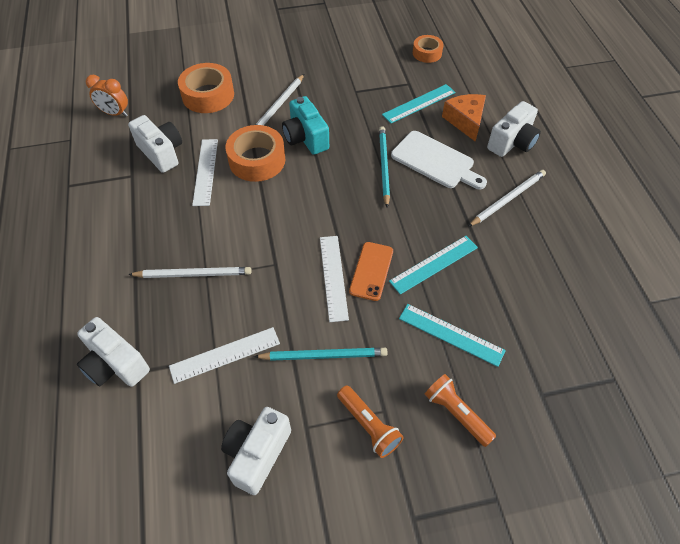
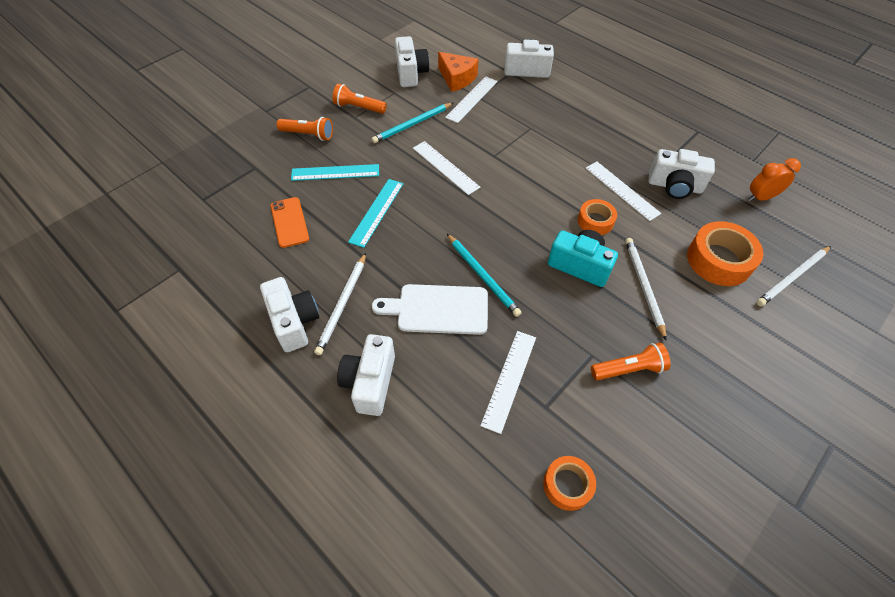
camera: 145 degrees right, 0 degrees up
white pencil [128,267,252,278] -> white pencil moved to [756,246,831,307]
orange tape [226,125,285,182] -> orange tape [578,199,617,235], size x0.60
orange phone [349,242,393,301] -> orange phone moved to [271,197,309,248]
turquoise ruler [382,84,456,123] -> white ruler [480,331,536,434]
orange cheese [442,94,486,142] -> orange cheese moved to [438,52,479,92]
none -> white camera [260,277,319,352]
none -> orange flashlight [591,343,671,381]

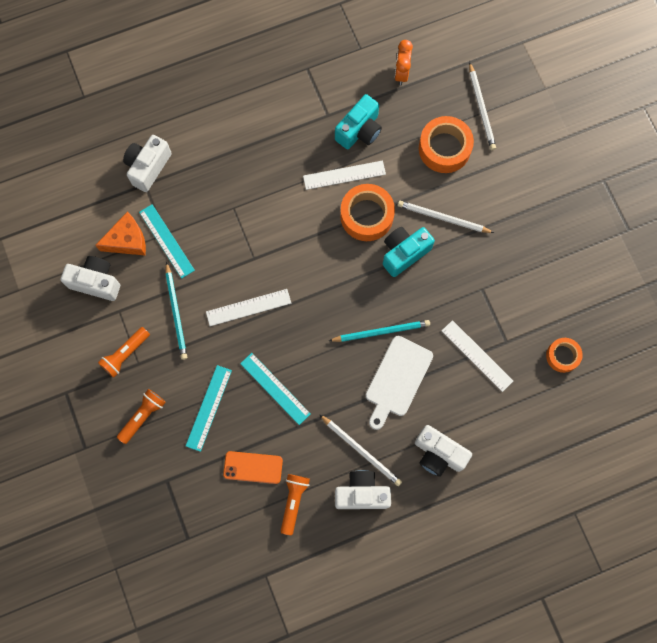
camera: 65 degrees left, 20 degrees up
white ruler [445,76,498,123] -> turquoise ruler [139,204,195,279]
orange tape [578,199,617,235] -> orange tape [340,184,395,241], size x1.66
orange flashlight [591,343,671,381] -> orange flashlight moved to [281,474,310,535]
white camera [648,149,715,199] -> turquoise camera [335,94,382,149]

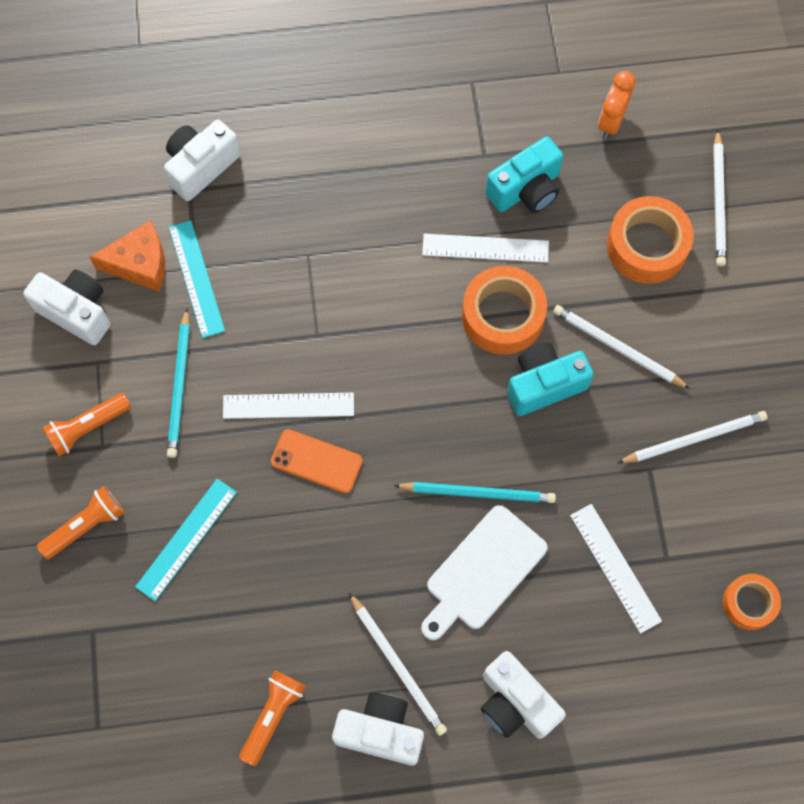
camera: 15 degrees right, 5 degrees down
orange phone [223,451,283,484] -> orange phone moved to [271,429,363,493]
turquoise ruler [240,353,311,425] -> none
none -> white pencil [617,411,767,463]

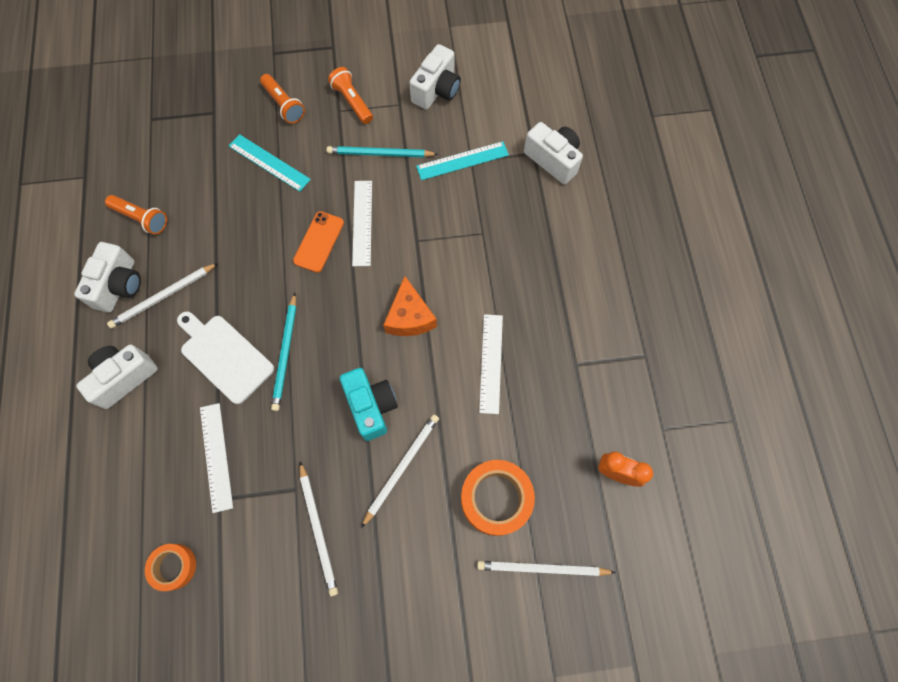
camera: 90 degrees right, 0 degrees up
orange cheese [90,220,165,292] -> orange cheese moved to [383,276,437,336]
orange tape [462,266,547,354] -> none
turquoise camera [485,137,563,213] -> none
white ruler [570,504,662,634] -> white ruler turned 75 degrees counterclockwise [200,403,233,513]

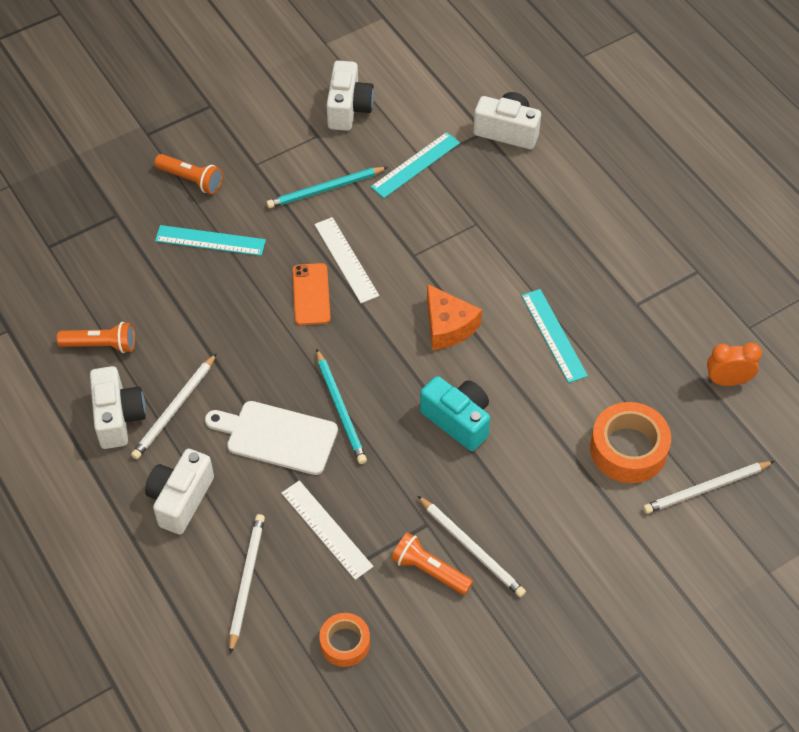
camera: 25 degrees left, 15 degrees down
orange flashlight [328,67,373,124] -> orange flashlight moved to [391,532,473,595]
white pencil [361,414,439,528] -> white pencil moved to [229,514,265,654]
white ruler [479,314,503,414] -> turquoise ruler [521,289,588,383]

